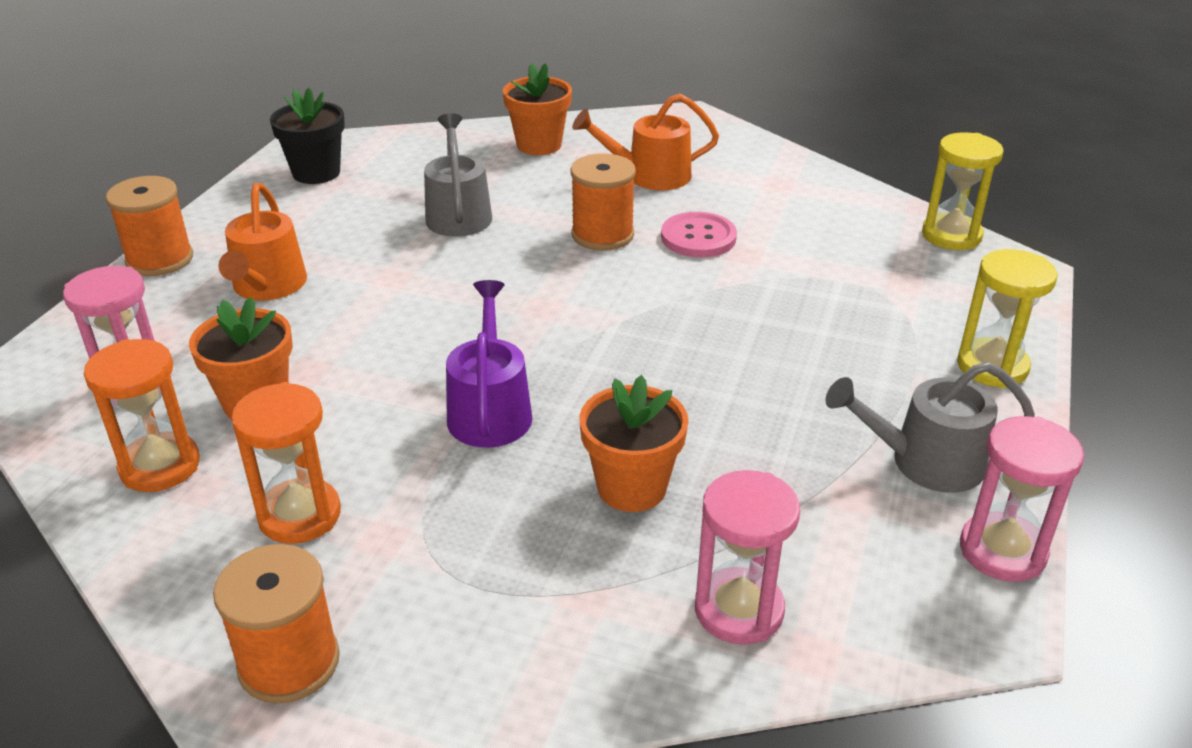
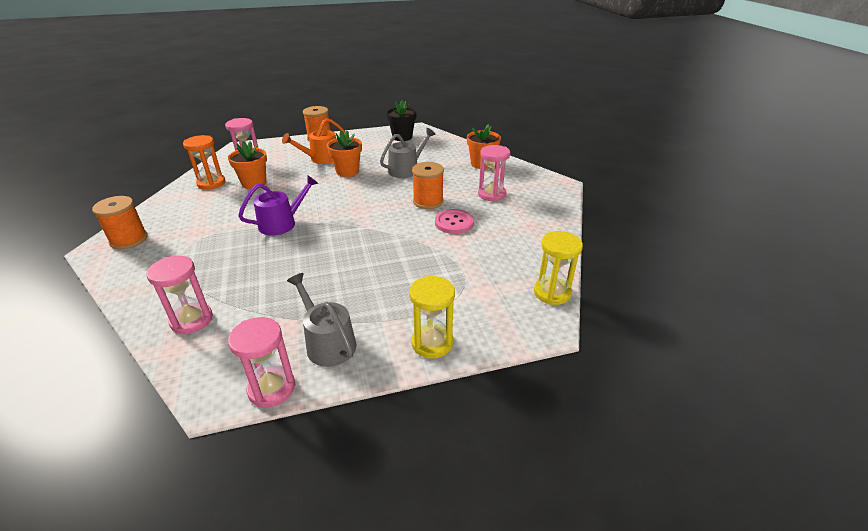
camera: 55 degrees right, 0 degrees up
orange hourglass [231,382,341,544] -> none
orange watering can [572,94,719,190] -> pink hourglass [478,145,510,202]
orange flower pot [579,375,689,512] -> orange flower pot moved to [327,130,362,177]

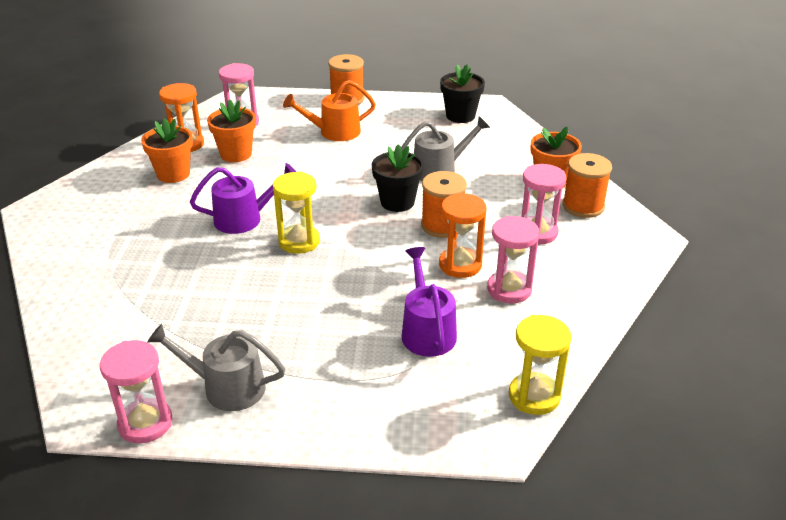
camera: 20 degrees right, 0 degrees up
orange spool [92,196,148,249] -> orange spool moved to [562,153,612,218]
pink hourglass [146,256,213,334] -> pink hourglass moved to [487,216,539,304]
grey watering can [287,273,356,367] -> grey watering can turned 60 degrees counterclockwise [147,324,285,411]
orange flower pot [327,130,362,177] -> orange flower pot moved to [141,118,193,183]
yellow hourglass [409,275,455,358] -> yellow hourglass moved to [273,172,320,254]
pink button [435,209,474,234] -> orange hourglass [439,193,487,278]
none -> black flower pot [372,144,424,212]
none -> purple watering can [402,247,457,357]

